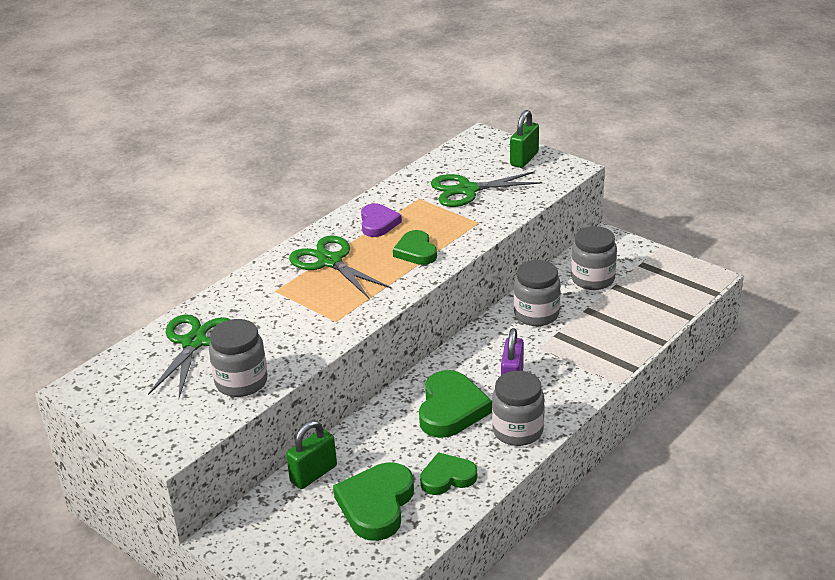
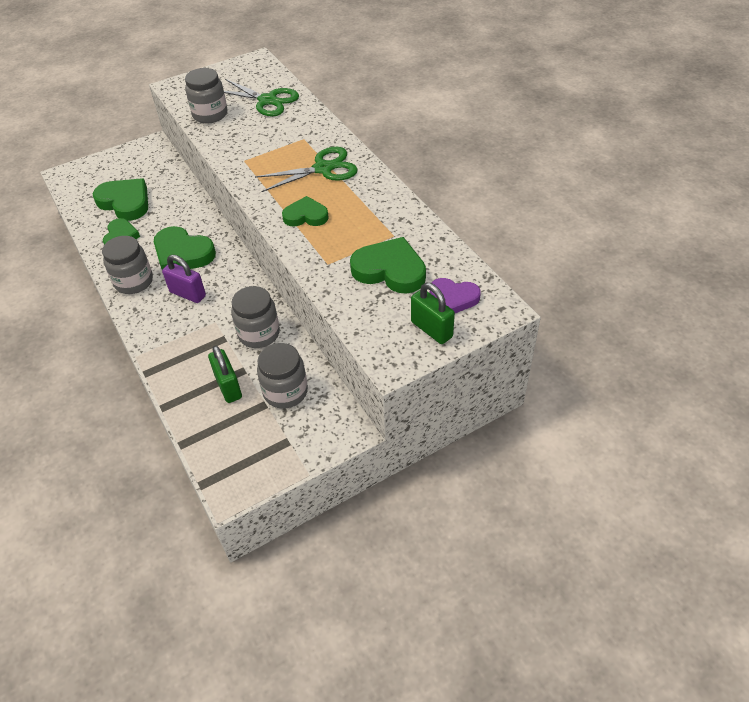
camera: 110 degrees right, 15 degrees up
green padlock [286,420,337,489] -> green padlock moved to [208,345,242,403]
purple heart [361,203,402,237] -> purple heart moved to [430,278,481,313]
green scissors [431,171,543,207] -> green heart [350,237,426,294]

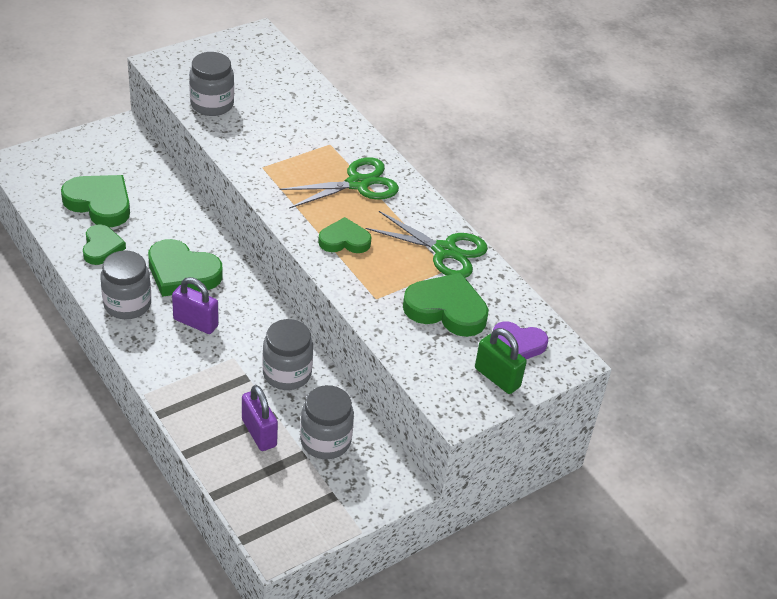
camera: 10 degrees left, 5 degrees down
green padlock [208,345,242,403] -> purple padlock [242,385,278,451]
green scissors [224,79,299,116] -> green scissors moved to [366,211,488,278]

